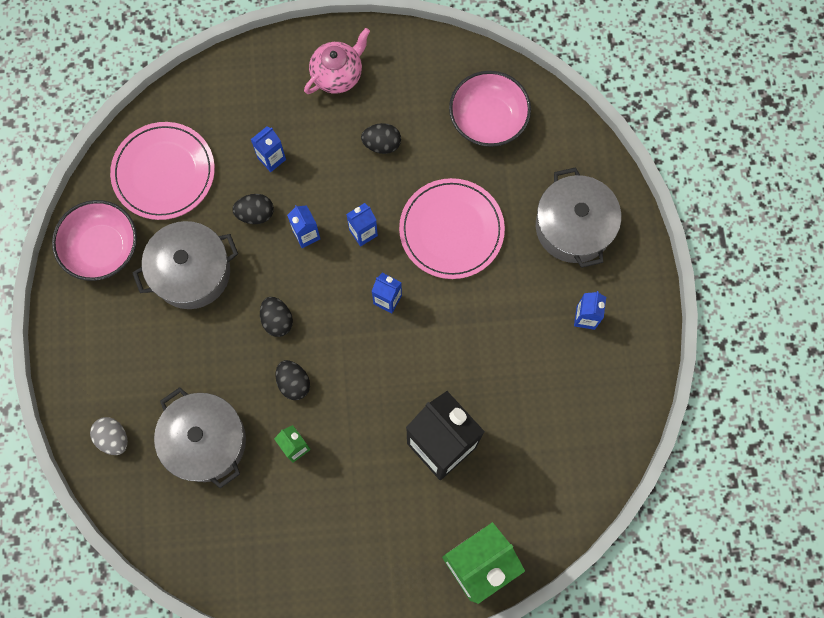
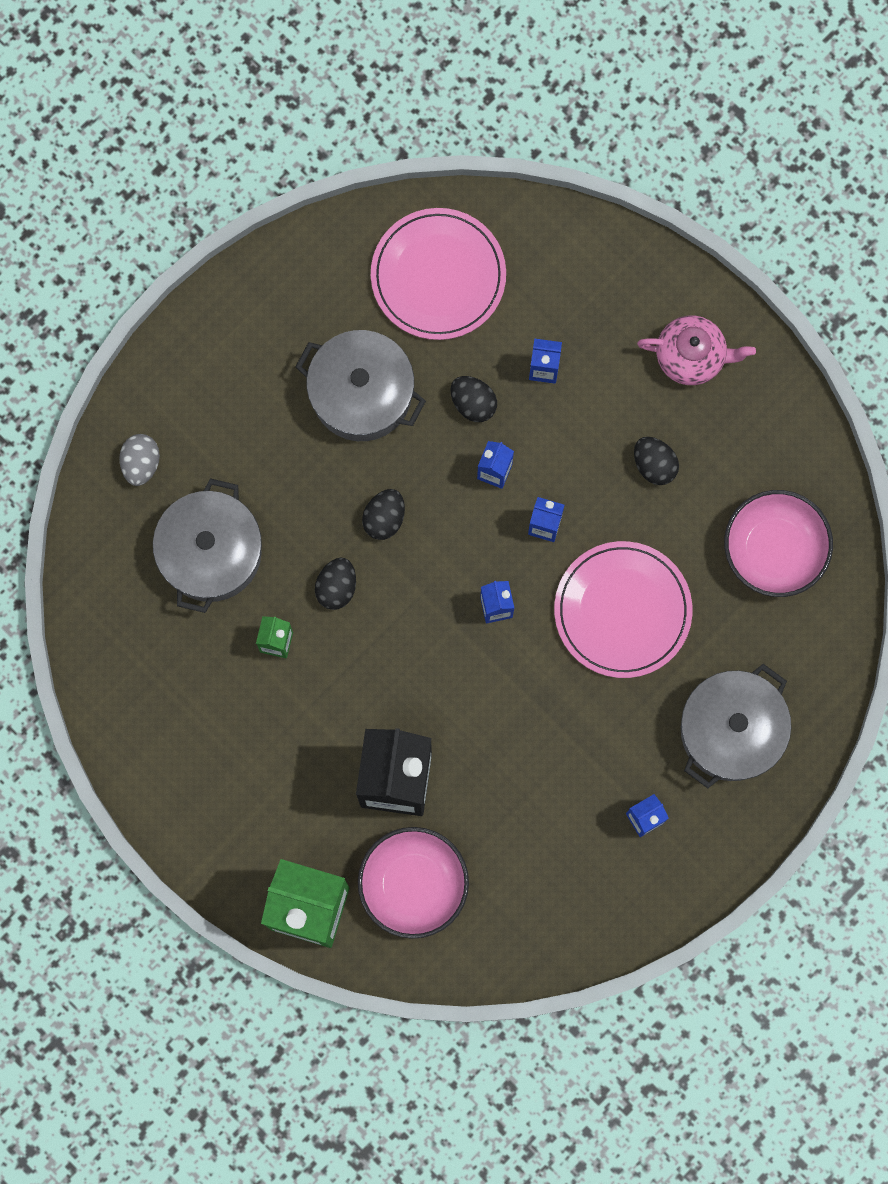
camera: 50 degrees right, 5 degrees up
pink bowl [52,200,137,281] -> pink bowl moved to [358,827,469,939]

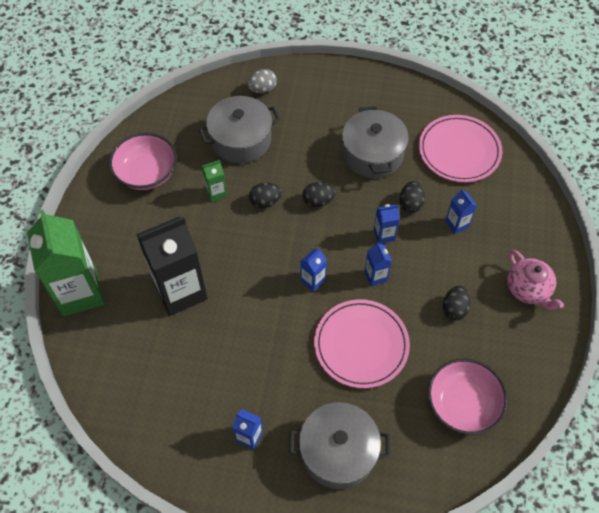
camera: 55 degrees right, 20 degrees down
pink bowl [358,827,469,939] -> pink bowl moved to [109,133,177,190]

